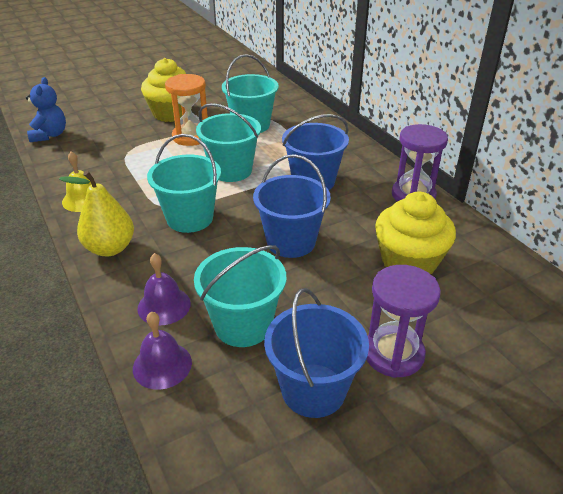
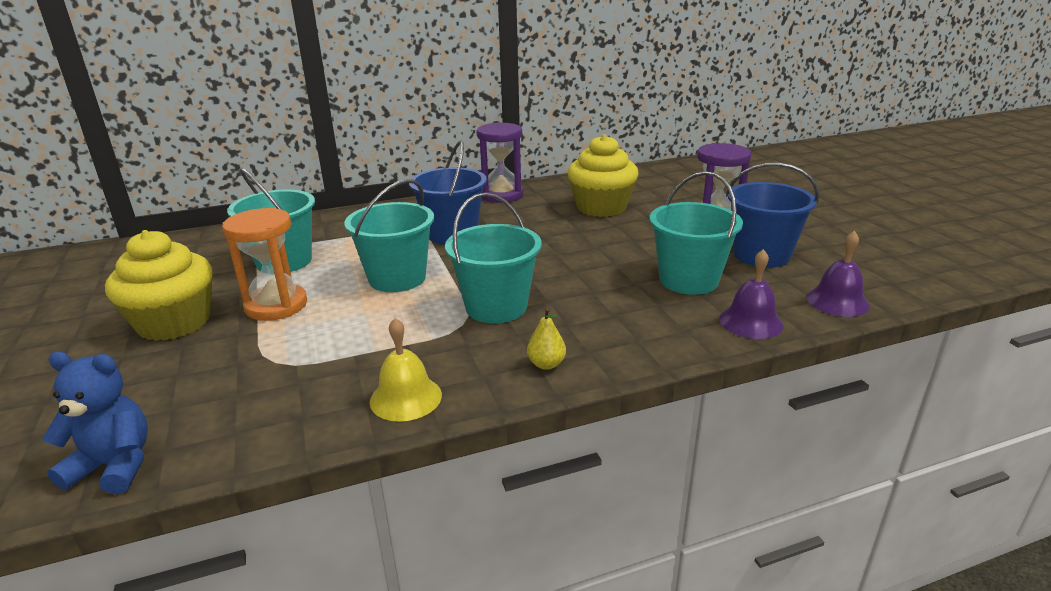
camera: 80 degrees left, 10 degrees down
yellow pear [59,170,134,256] -> yellow pear [527,308,566,370], size x0.51
purple bell [137,253,191,325] -> purple bell moved to [806,231,870,317]
blue bucket [253,154,331,258] -> none

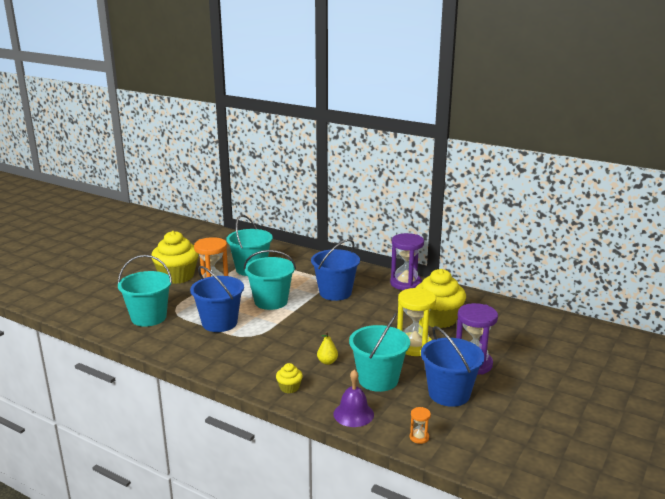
camera: 50 degrees right, 5 degrees down
blue teddy bear [42,352,148,494] -> none
yellow bell [370,318,442,422] -> none
turquoise bucket [445,192,542,323] -> turquoise bucket moved to [118,255,172,327]
yellow pear [527,308,566,370] -> yellow pear moved to [317,331,338,365]
purple bell [806,231,870,317] -> orange hourglass [410,407,431,444]
none -> blue bucket [190,266,244,332]
none -> yellow cupcake [276,363,303,393]
none -> yellow hourglass [397,288,436,356]

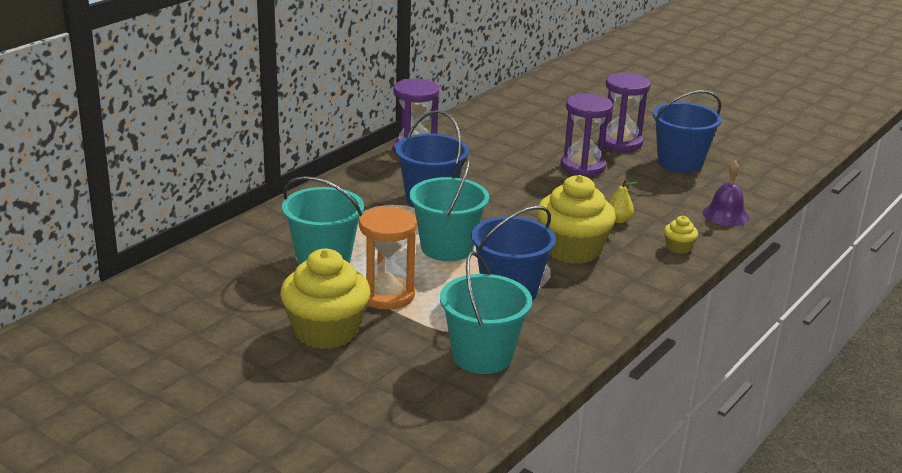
camera: 85 degrees left, 5 degrees up
turquoise bucket [349,313,410,392] -> none
yellow hourglass [397,288,436,356] -> purple hourglass [561,94,613,177]
orange hourglass [410,407,431,444] -> none
yellow cupcake [415,269,466,328] -> yellow cupcake moved to [537,175,616,264]

